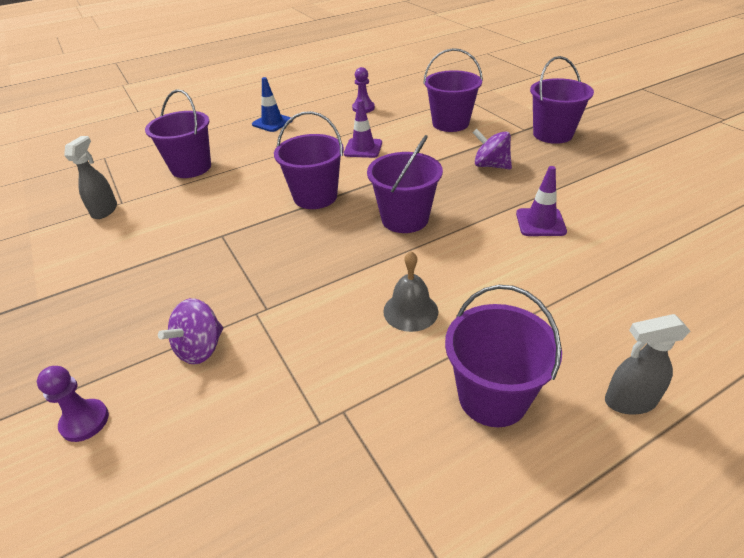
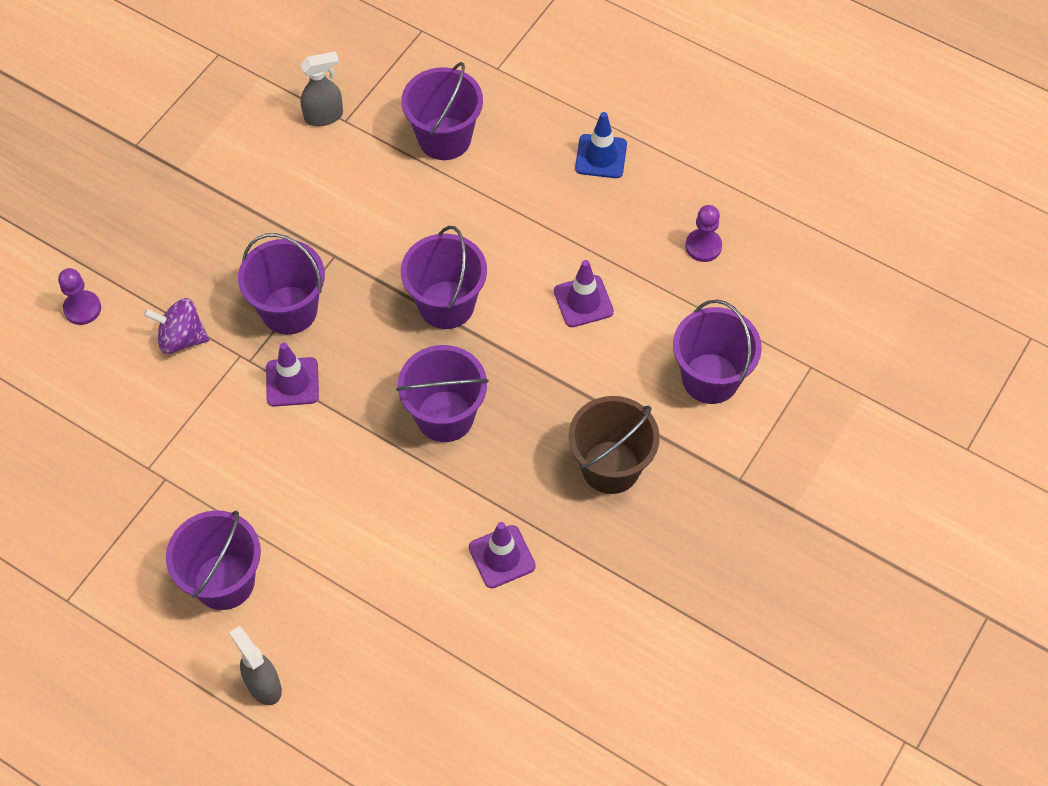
camera: 60 degrees right, 20 degrees up
grey bell [383,251,438,332] -> none
purple spinning top [473,129,512,169] -> brown bucket [568,396,660,494]
purple bucket [530,56,594,144] -> purple bucket moved to [238,233,325,335]
none -> purple traffic cone [266,343,319,407]

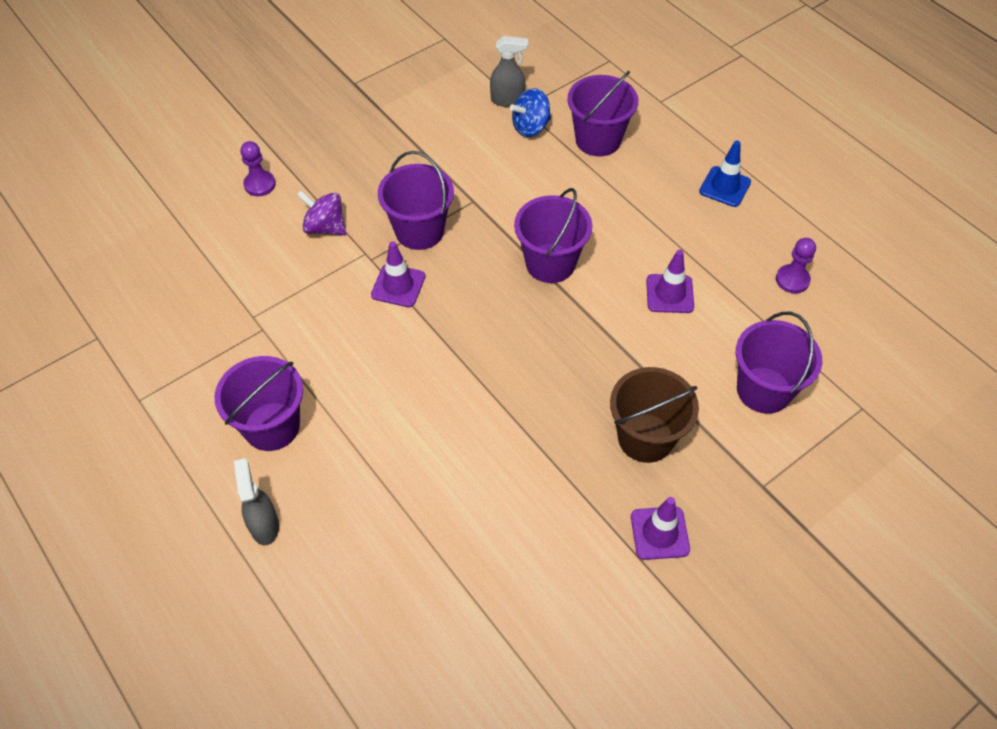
camera: 20 degrees right, 5 degrees down
purple bucket [396,345,489,442] -> none
purple traffic cone [469,522,536,588] -> purple traffic cone moved to [631,497,690,560]
none -> blue spinning top [510,88,551,137]

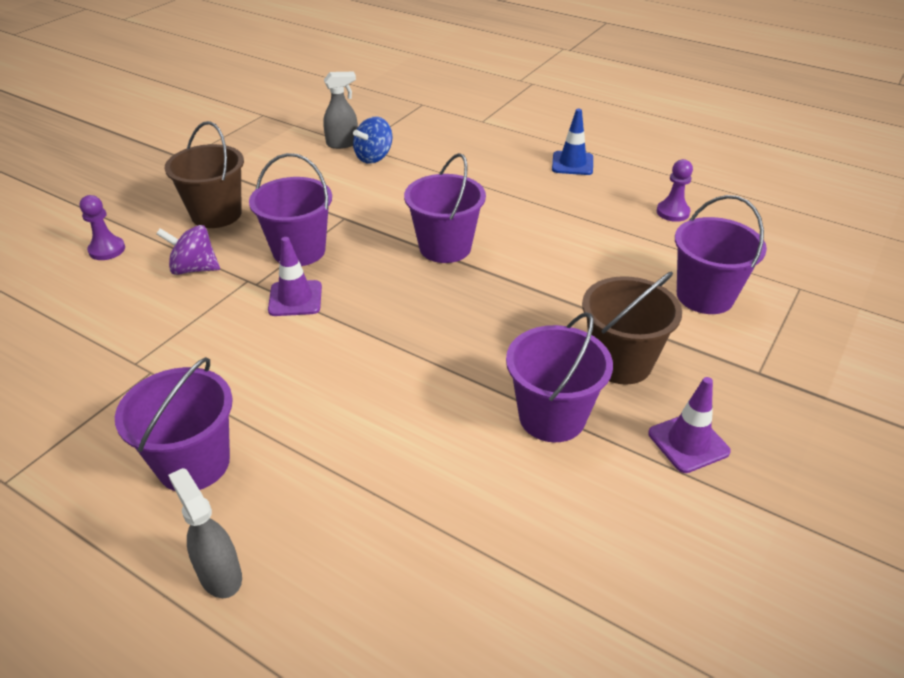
camera: 20 degrees left, 15 degrees down
purple bucket [567,71,639,157] -> purple bucket moved to [506,312,613,442]
purple traffic cone [646,250,694,313] -> none
none -> brown bucket [164,121,244,228]

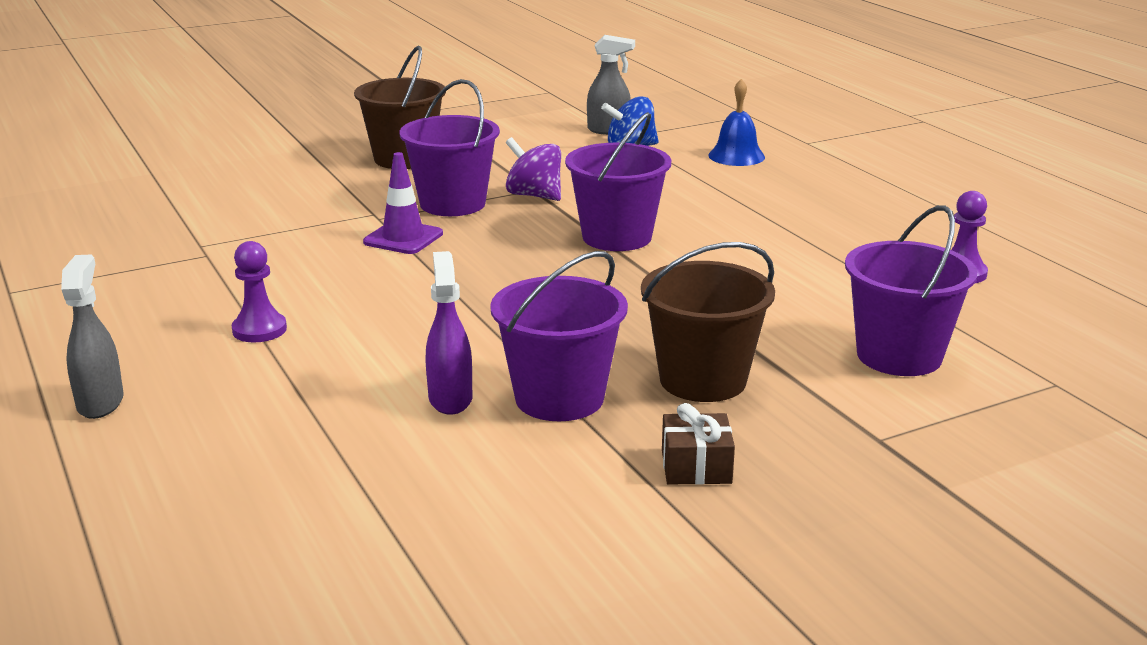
camera: 30 degrees right, 15 degrees down
purple pawn [79,195,125,260] -> purple pawn moved to [231,241,287,342]
purple bucket [115,357,233,491] -> none
purple spinning top [156,225,220,275] -> purple spinning top moved to [506,137,561,201]
blue traffic cone [552,109,593,175] -> none
purple traffic cone [648,377,731,473] -> brown gift [662,403,735,485]
none -> purple spray bottle [426,251,472,415]
none -> blue bell [708,79,765,166]

